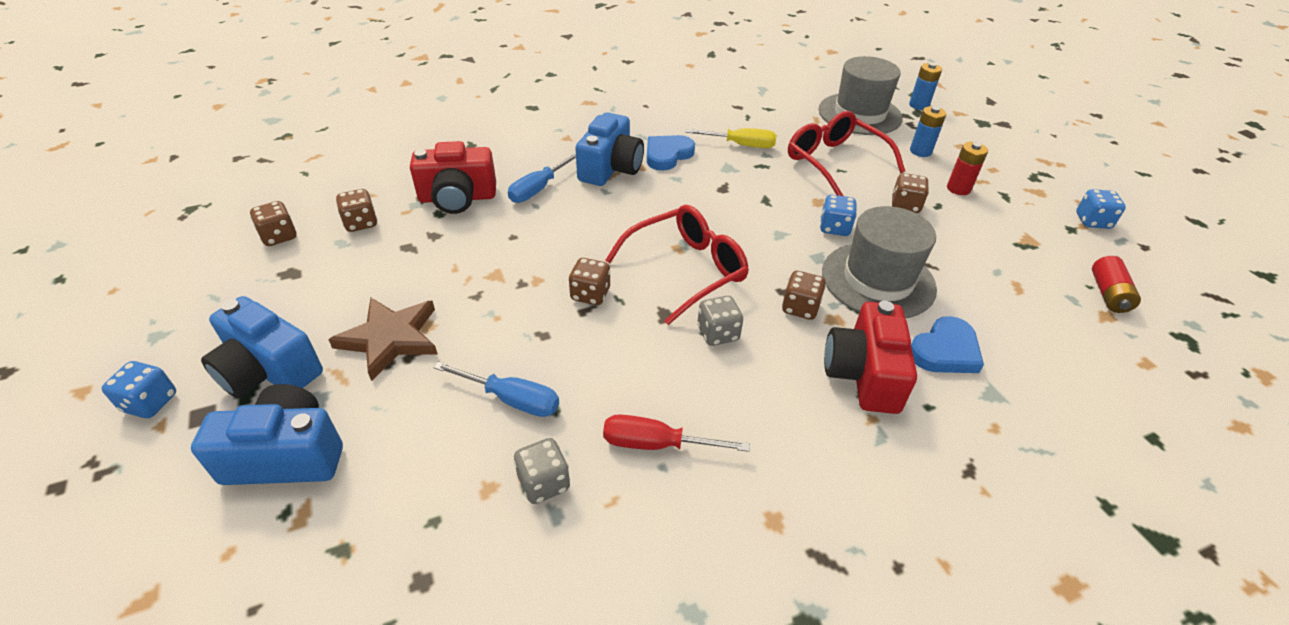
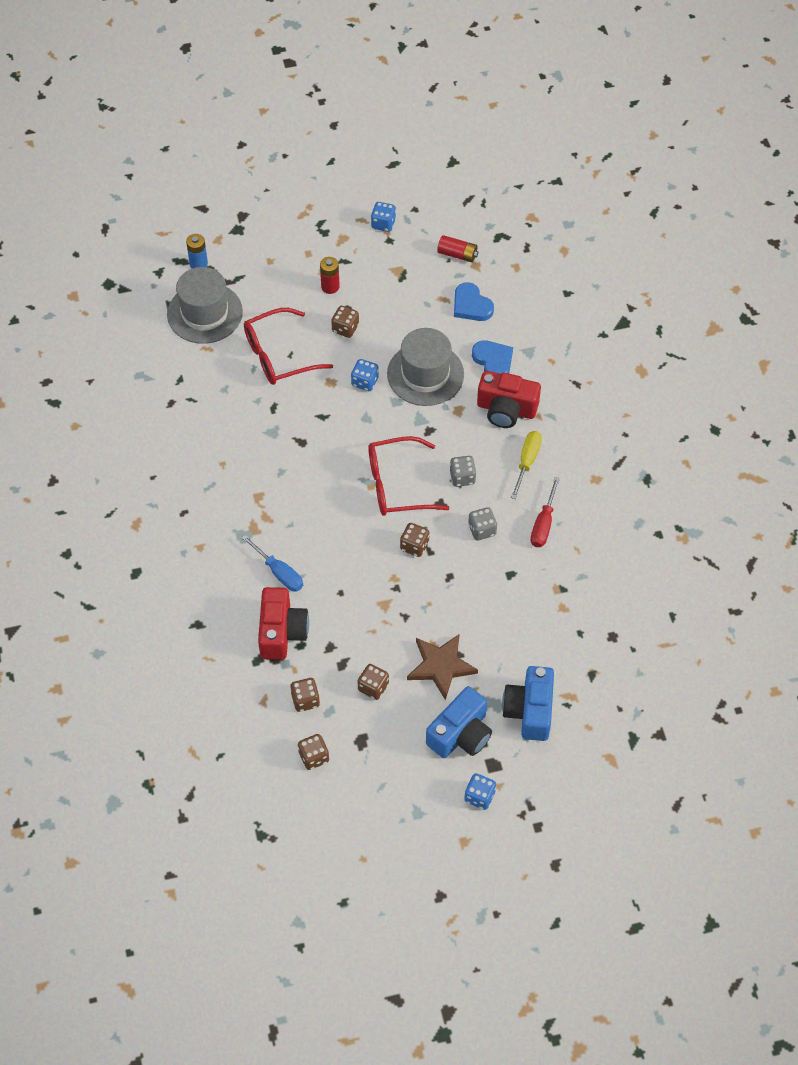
camera: 80 degrees left, 15 degrees up
blue screwdriver [433,361,559,417] -> none
grey dice [514,438,570,504] -> grey dice moved to [468,507,497,540]
blue camera [575,112,644,186] -> none
red glasses [605,205,749,325] -> red glasses turned 75 degrees counterclockwise [368,436,450,516]
blue heart [647,135,695,171] -> blue heart moved to [454,282,494,321]
yellow screwdriver [686,128,777,148] -> yellow screwdriver moved to [511,431,542,499]
brown dice [782,271,826,320] -> brown dice moved to [358,664,389,700]
blue battery [910,106,946,157] -> none

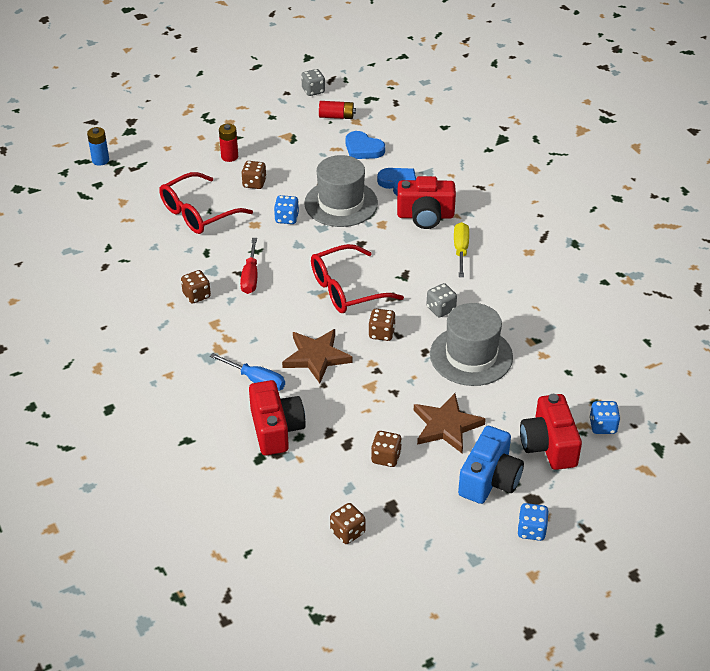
camera: 15 degrees left, 15 degrees down
grey hat [167,267,243,344] -> grey hat moved to [430,303,513,386]
brown dice [290,678,320,712] -> brown dice moved to [181,270,211,304]
blue dice [371,202,396,232] -> blue dice moved to [589,401,620,434]
grey dice [450,456,477,487] -> grey dice moved to [301,69,325,96]
blue camera [502,666,554,741] -> red camera [520,394,582,470]
red screwdriver [531,477,560,547] -> red screwdriver moved to [240,238,258,294]
none -> brown star [282,329,353,383]

